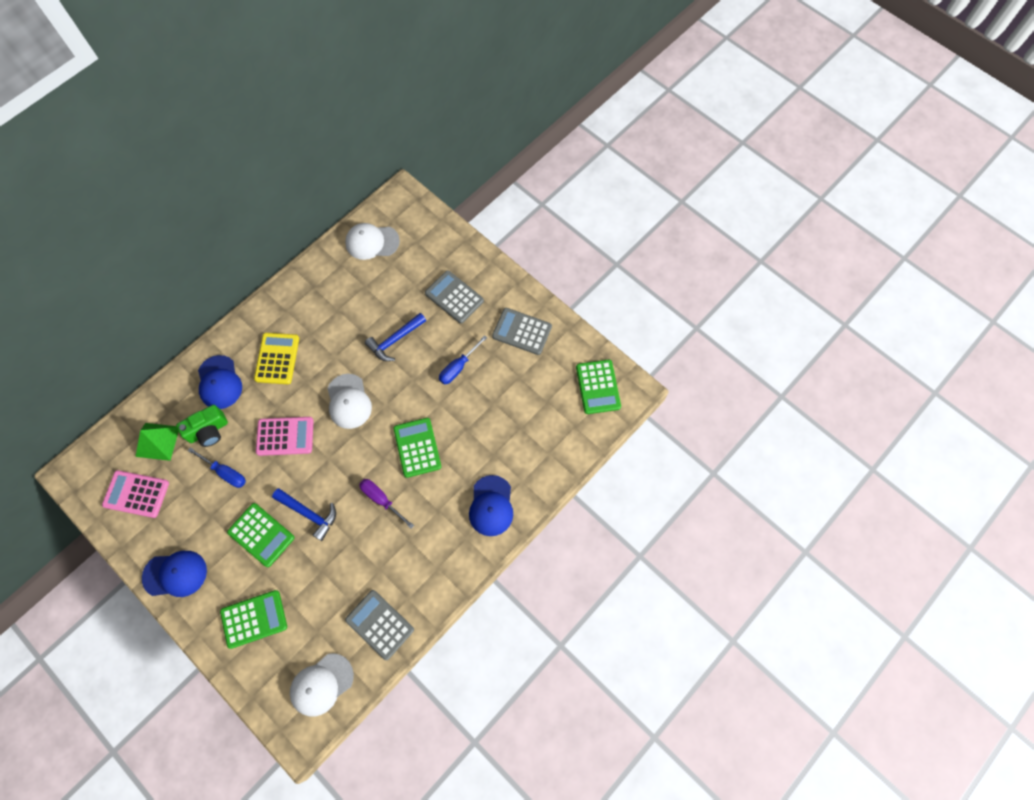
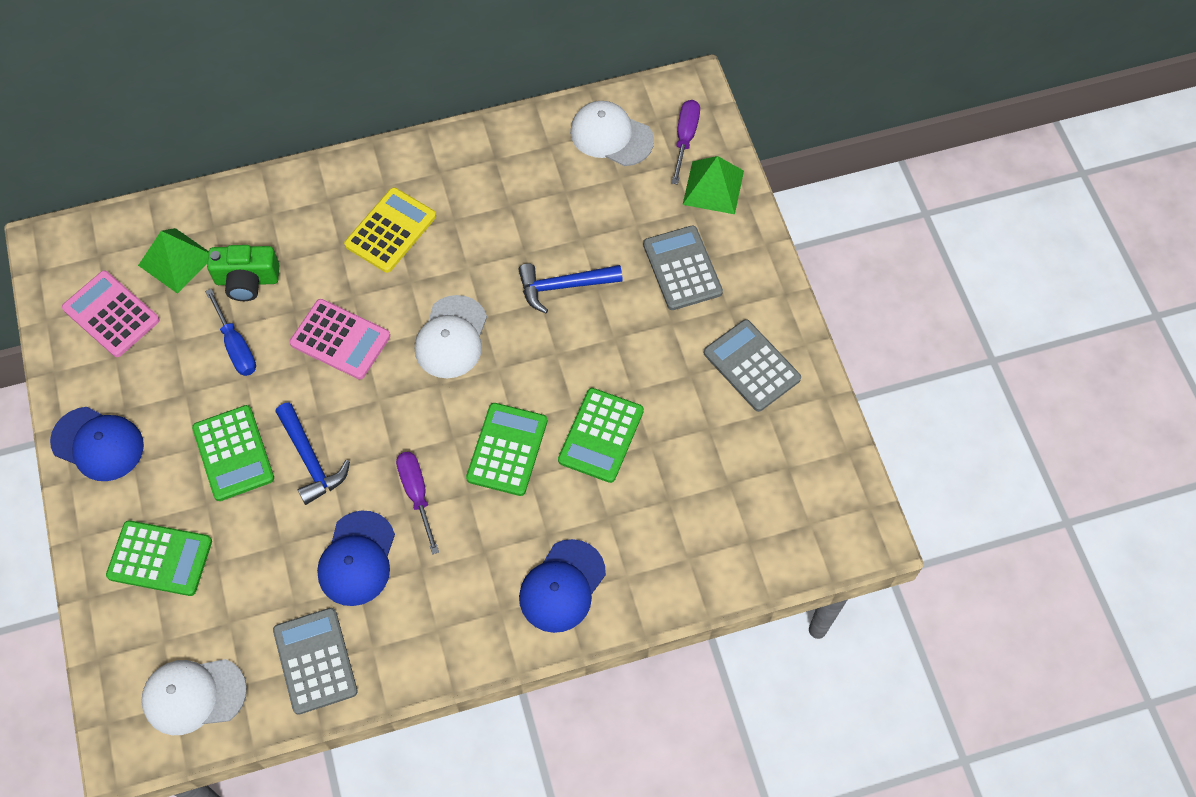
camera: 30 degrees right, 5 degrees down
blue cap [198,355,242,409] -> blue cap moved to [317,510,395,606]
blue screwdriver [439,335,487,385] -> none
green calculator [576,359,621,414] -> green calculator moved to [558,388,644,483]
none -> purple screwdriver [672,100,700,185]
none -> green pyramid [683,156,744,214]

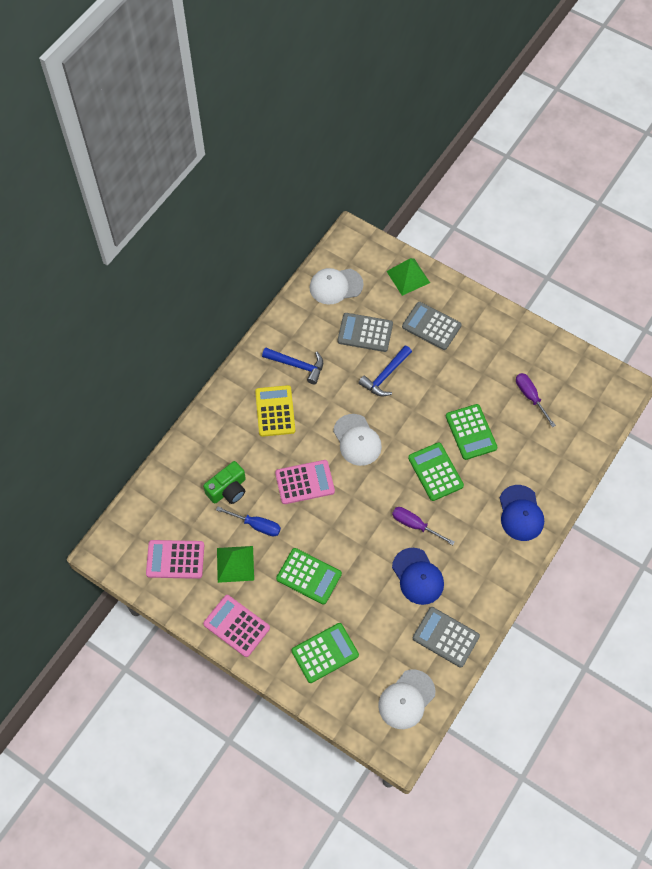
camera: 40 degrees left, 0 degrees up
blue cap [50,407,144,481] -> pink calculator [203,595,270,657]
green pyramid [138,228,209,294] -> green pyramid moved to [217,546,254,583]
blue hammer [275,403,350,505] -> blue hammer moved to [262,347,323,385]
purple screwdriver [672,100,700,185] -> purple screwdriver moved to [516,373,556,427]
grey calculator [704,319,801,412] -> grey calculator moved to [338,313,393,352]

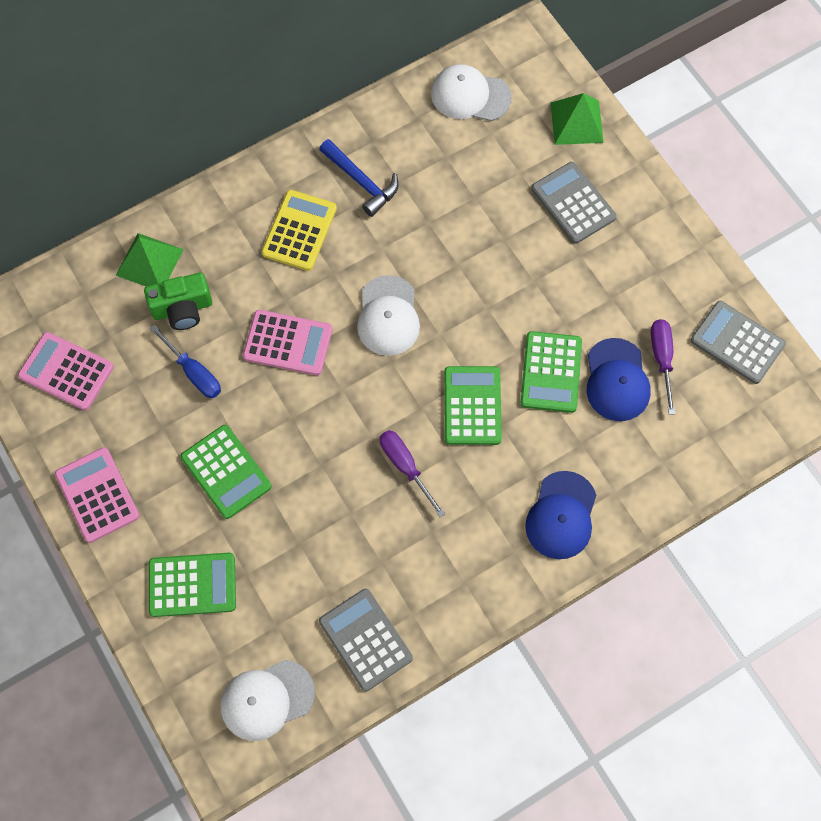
camera: 25 degrees right, 5 degrees up
green pyramid [217,546,254,583] -> green pyramid moved to [116,233,184,286]
grey calculator [338,313,393,352] -> grey calculator moved to [690,301,786,384]
blue hammer [358,345,412,396] -> none
blue cap [392,548,444,605] -> blue cap moved to [587,338,651,421]

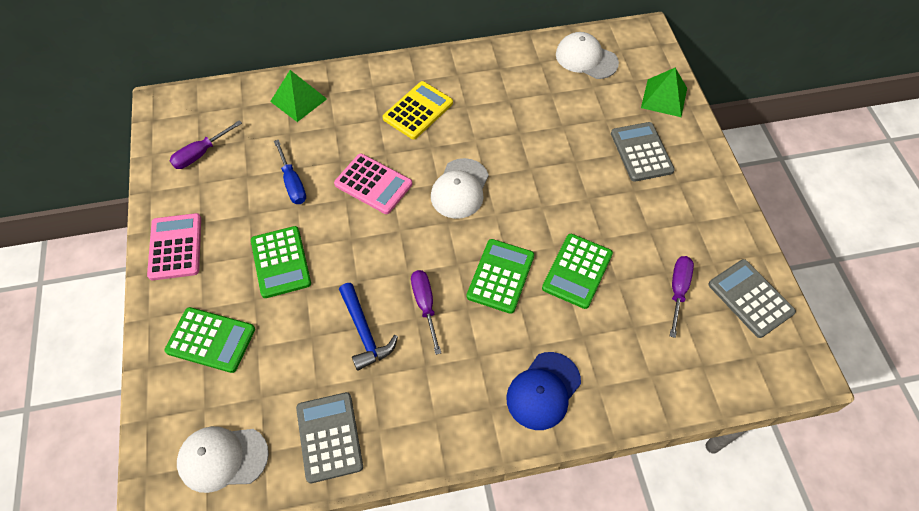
camera: 20 degrees right, 10 degrees down
pink calculator [18,332,114,410] -> purple screwdriver [169,120,242,169]
green camera [144,273,212,330] -> none
blue hammer [319,139,399,217] -> blue hammer moved to [339,283,398,371]
blue cap [587,338,651,421] -> none

